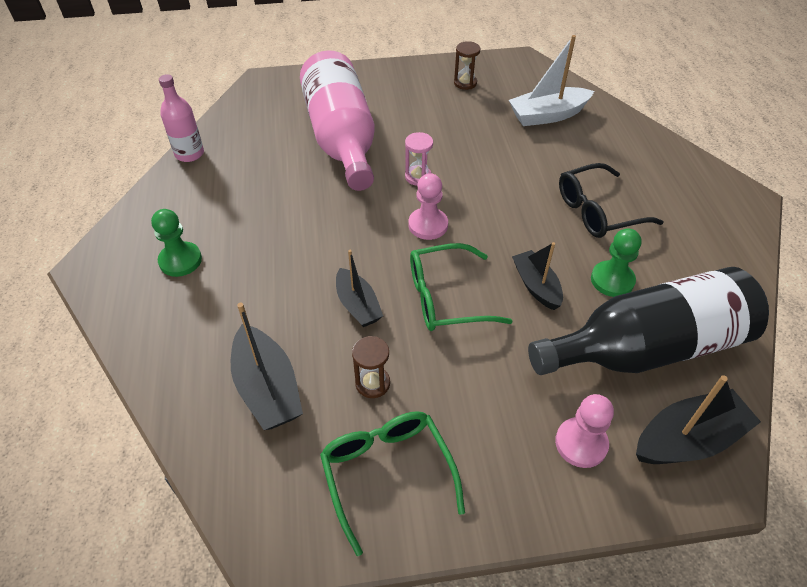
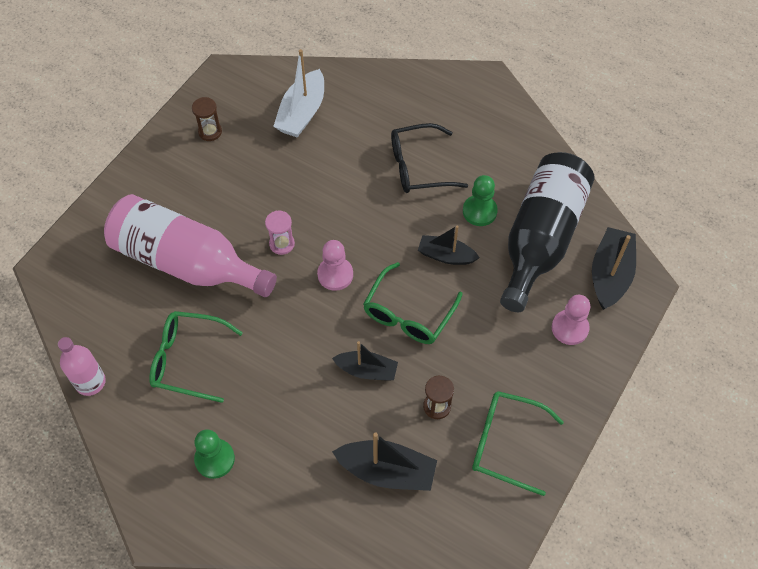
camera: 50 degrees left, 10 degrees up
black glasses [559,163,663,238] -> black glasses turned 60 degrees clockwise [391,123,468,193]
none -> green glasses [149,311,243,403]

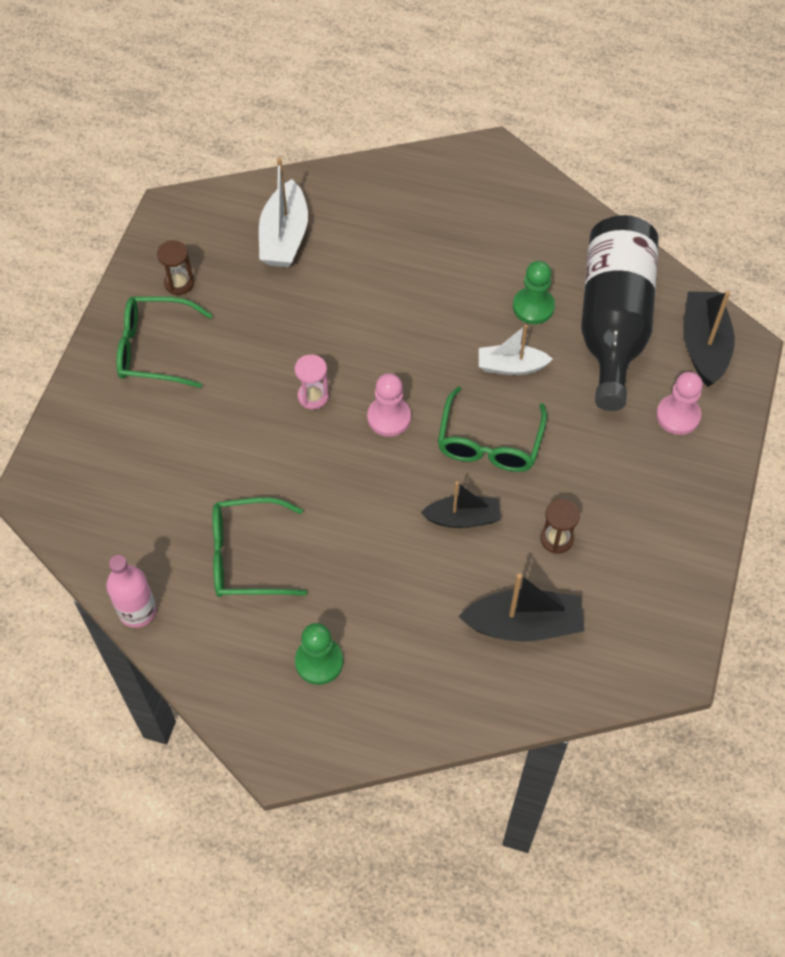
camera: 15 degrees left, 0 degrees up
pink bottle [104,194,277,297] -> none
black glasses [391,123,468,193] -> none
black boat [418,225,480,265] -> white boat [479,325,553,375]
green glasses [472,391,564,496] -> green glasses moved to [116,297,213,388]

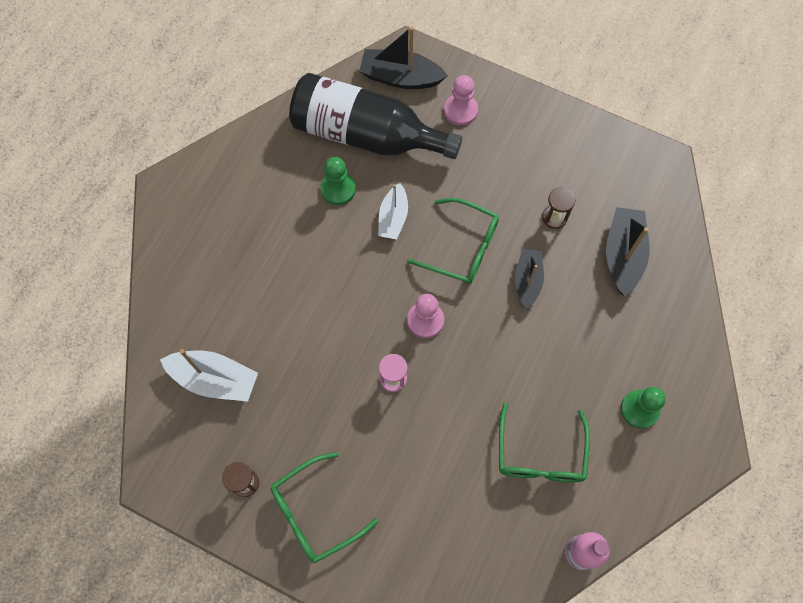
camera: 80 degrees left, 10 degrees up
green glasses [116,297,213,388] -> green glasses turned 45 degrees clockwise [271,452,378,563]

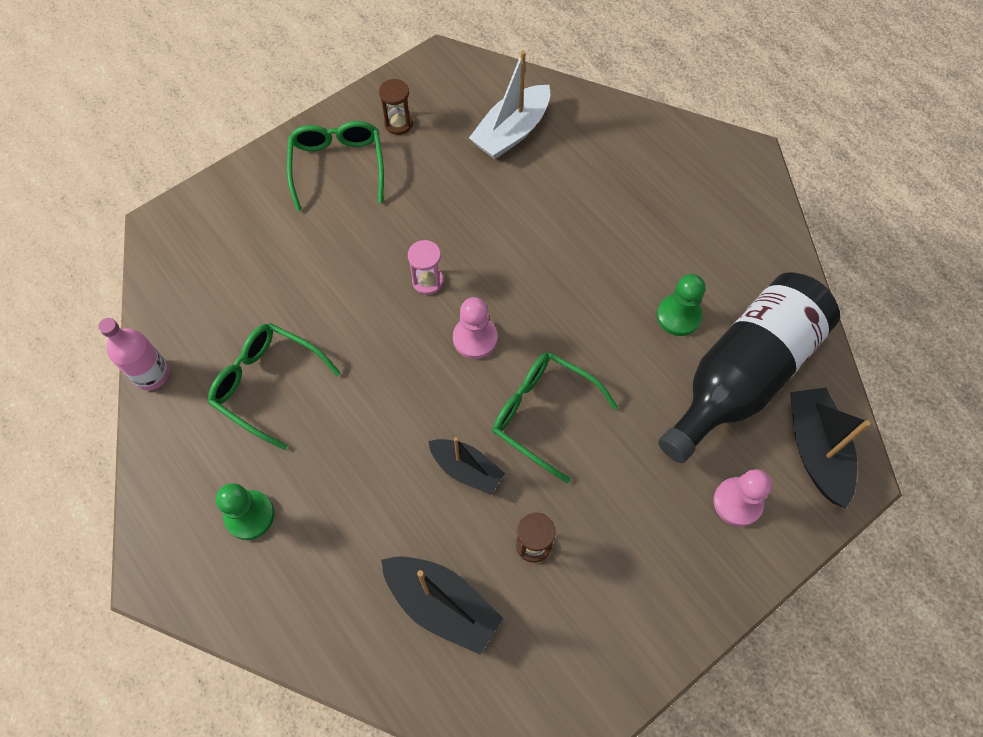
camera: 115 degrees right, 5 degrees down
black boat [359,26,448,89] -> black boat turned 45 degrees counterclockwise [790,388,870,508]
white boat [378,183,408,239] -> none
green glasses [407,198,499,284] -> green glasses turned 75 degrees clockwise [492,352,618,483]

